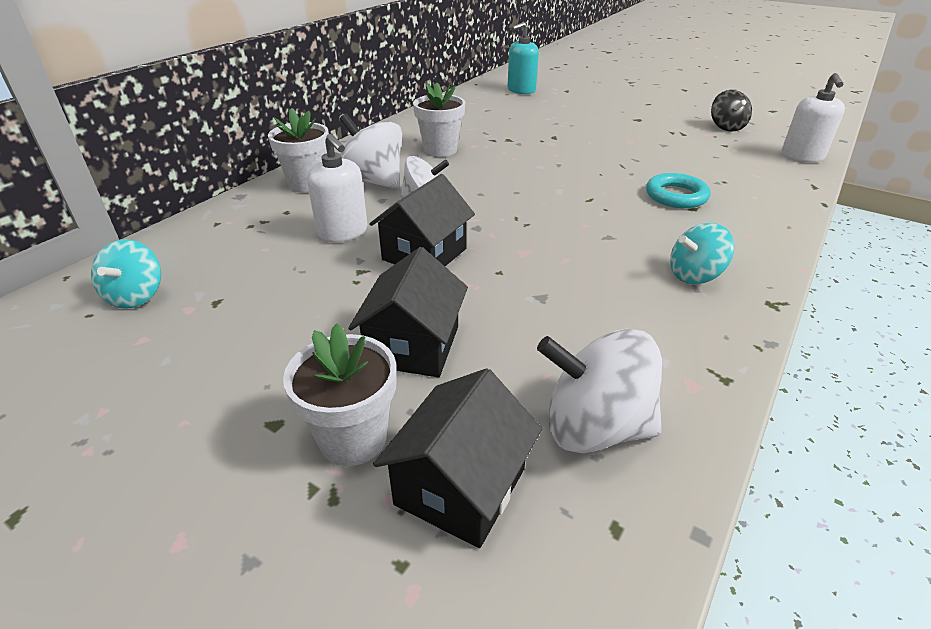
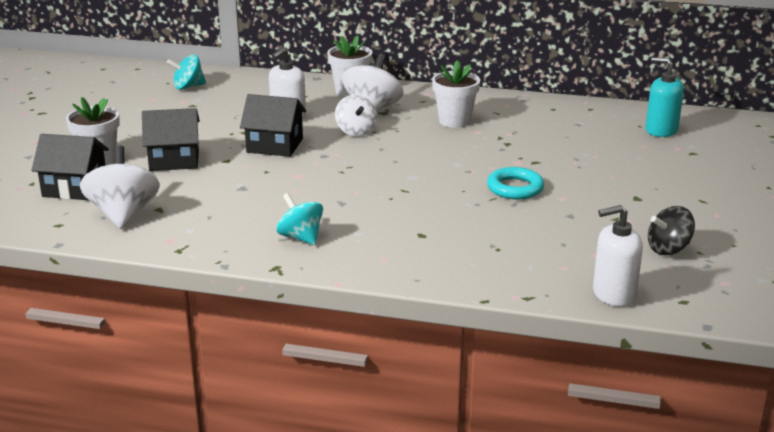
camera: 70 degrees right, 10 degrees down
turquoise ring [646,173,711,208] -> turquoise ring moved to [487,167,544,199]

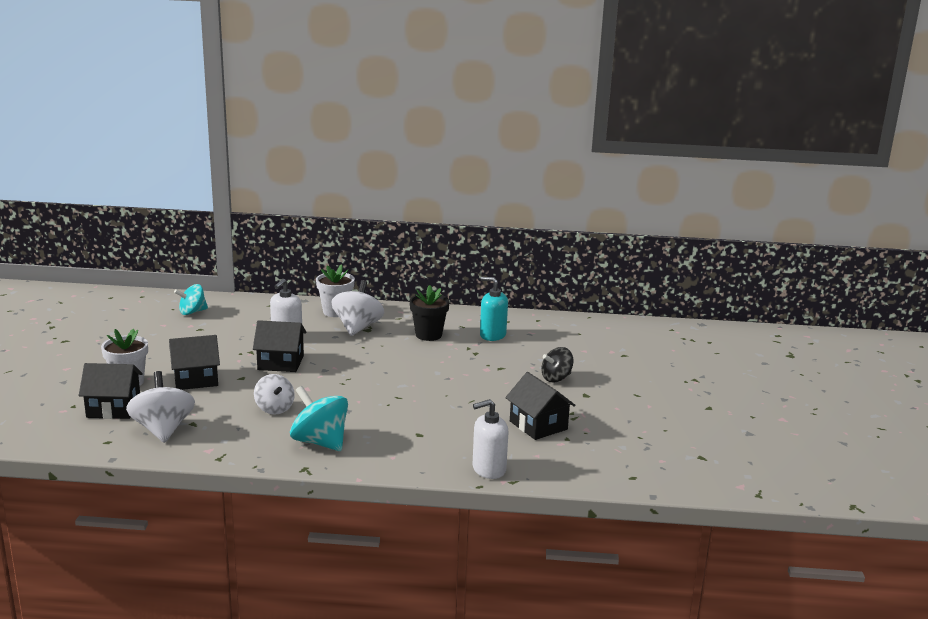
camera: 10 degrees left, 5 degrees down
turquoise spinning top [277,193,323,245] -> turquoise spinning top [290,386,348,451], size x1.53
white spinning top [335,95,377,137] -> white spinning top moved to [254,374,295,415]
white flower pot [432,60,480,128] -> black flower pot [410,285,450,341]
turquoise ring [487,167,544,199] -> none
white soap dispenser [593,205,643,307] -> white soap dispenser moved to [473,399,508,479]
turquoise soap dispenser [645,57,684,137] -> turquoise soap dispenser moved to [480,277,508,341]
black spinning top [648,206,695,255] -> black spinning top moved to [541,347,574,382]
none -> black house [505,372,575,440]

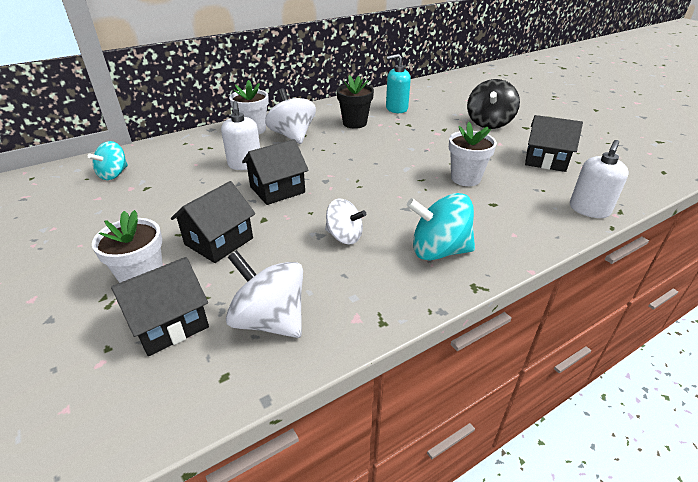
camera: 35 degrees left, 15 degrees up
black spinning top [541,347,574,382] -> black spinning top [467,79,520,129], size x1.53
none -> white flower pot [449,122,497,186]

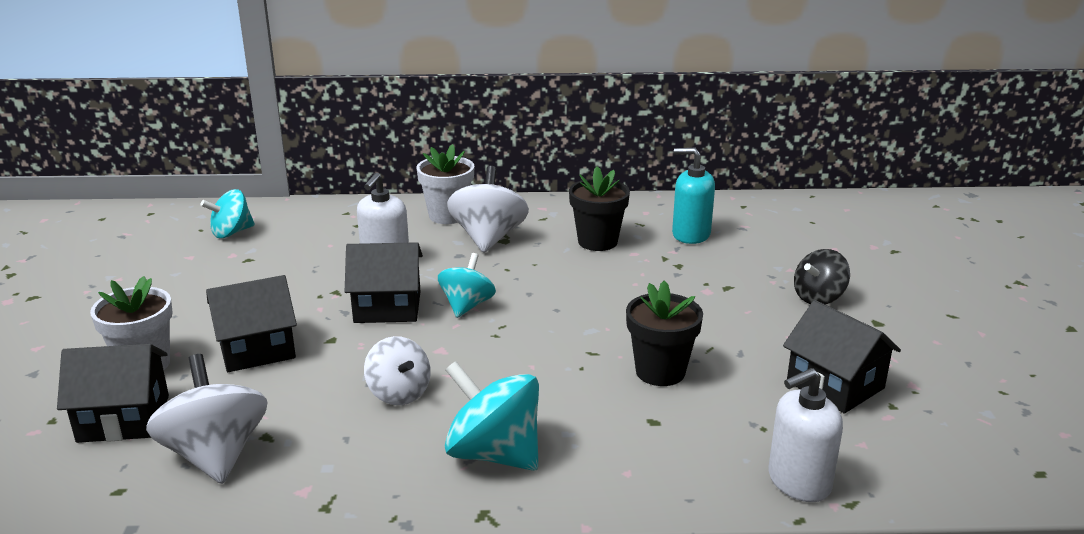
camera: 30 degrees right, 10 degrees down
white flower pot [449,122,497,186] -> black flower pot [626,281,703,386]
black spinning top [467,79,520,129] -> black spinning top [794,249,850,305], size x0.65
none -> turquoise spinning top [438,253,496,318]

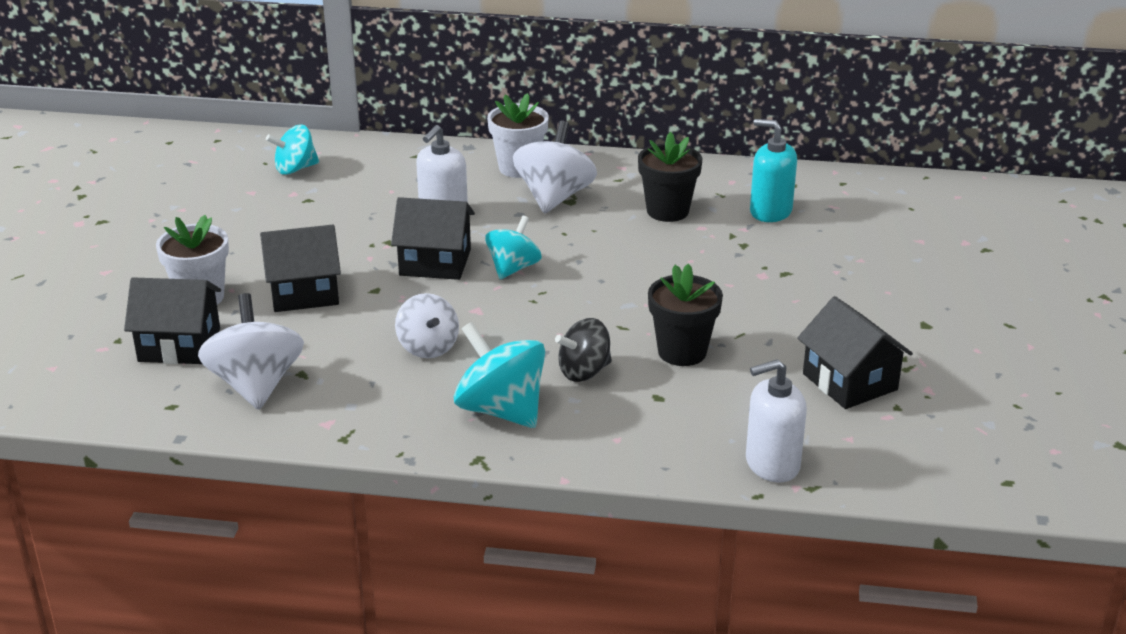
camera: 10 degrees right, 5 degrees up
black spinning top [794,249,850,305] -> black spinning top moved to [555,318,612,382]

